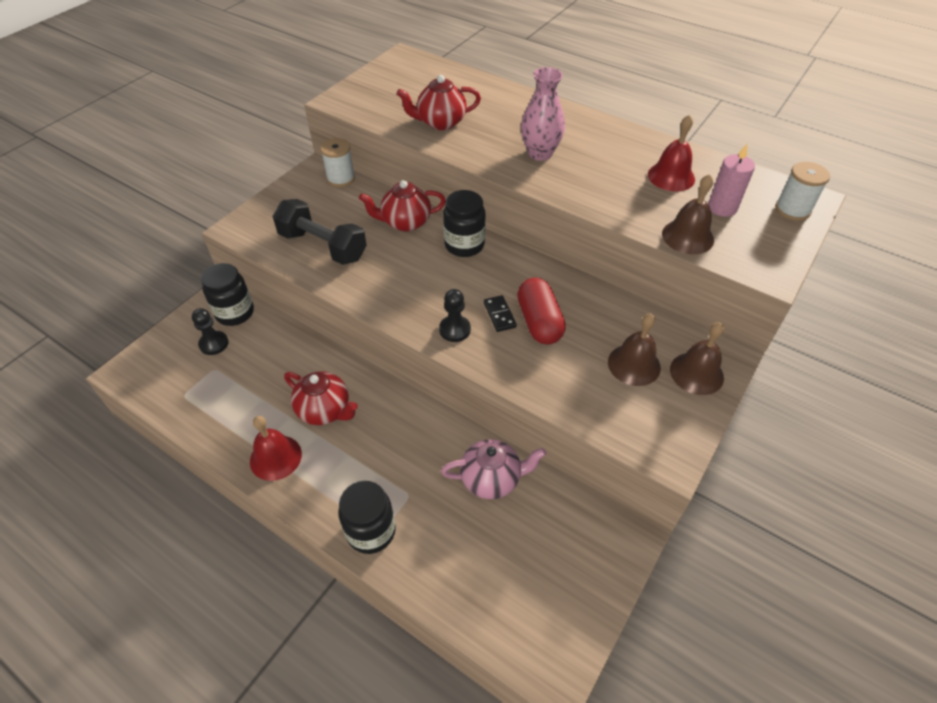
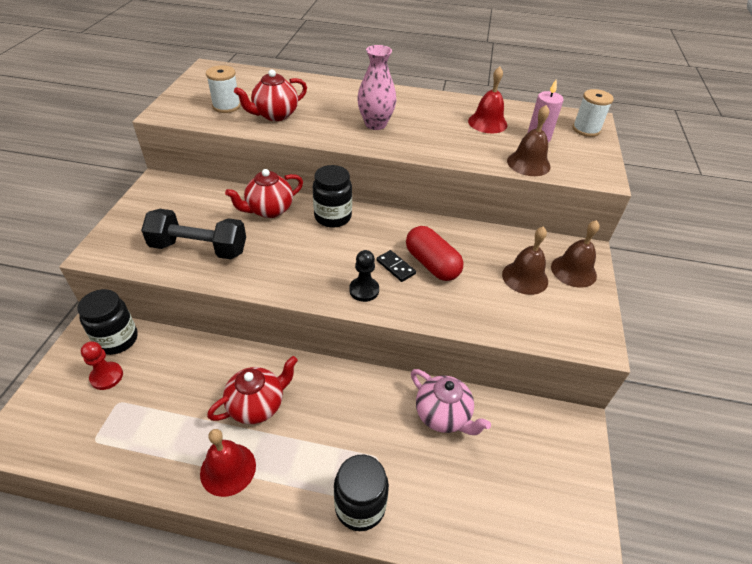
camera: 25 degrees left, 5 degrees down
black pawn [192,308,228,355] -> red pawn [81,342,123,390]
red teapot [284,371,358,425] -> red teapot turned 45 degrees counterclockwise [207,356,298,424]
white spool [320,138,355,187] -> white spool moved to [206,65,241,113]
pink teapot [441,439,546,499] -> pink teapot turned 75 degrees clockwise [411,369,491,435]

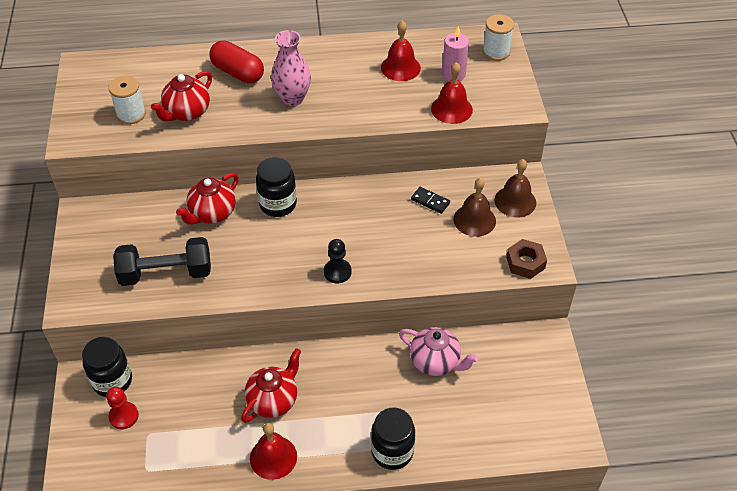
camera: 15 degrees left, 5 degrees up
black domino [377,250,416,282] -> black domino moved to [411,187,450,214]
red capsule [406,226,464,281] -> red capsule moved to [209,40,264,84]
brown bell [507,105,551,176] -> red bell [431,62,473,124]
none -> brown nut [506,239,547,279]

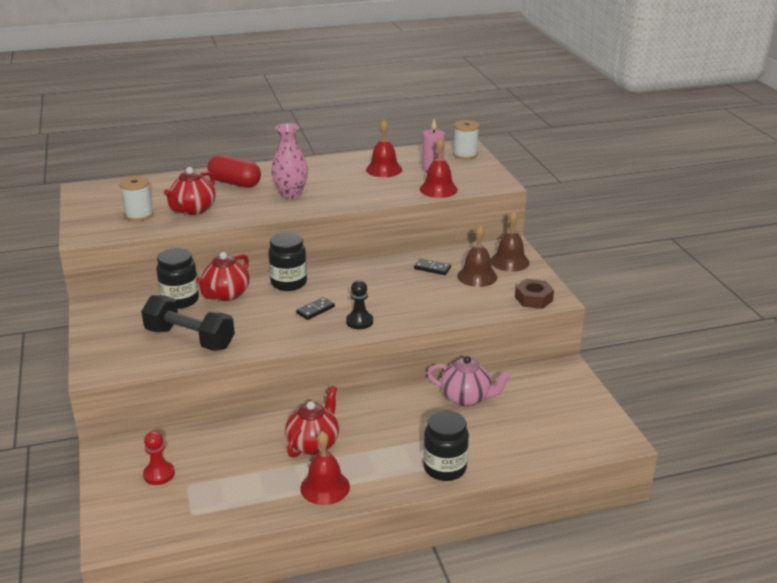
camera: 10 degrees left, 20 degrees down
black jar [82,337,132,397] -> black jar moved to [156,248,199,309]
black dumbbell [113,237,211,286] -> black dumbbell turned 45 degrees clockwise [141,295,235,350]
none -> black domino [296,297,335,320]

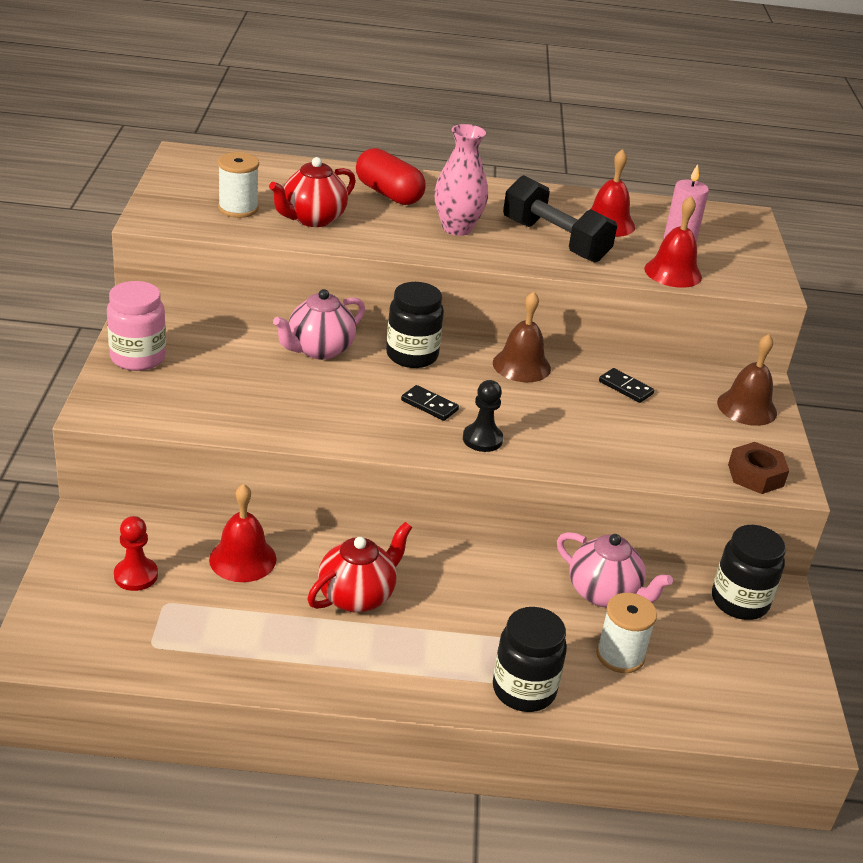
camera: 15 degrees right, 5 degrees up
black dumbbell [141,295,235,350] -> black dumbbell moved to [503,175,617,262]
black jar [156,248,199,309] -> black jar moved to [712,525,786,620]
red teapot [196,252,250,301] -> pink teapot [273,289,365,360]
black domino [296,297,335,320] -> black domino turned 60 degrees clockwise [401,385,459,421]
red bell [300,431,350,505] -> red bell moved to [209,484,276,582]
white spool [453,120,479,160] -> white spool moved to [596,593,657,673]
brown bell [457,225,497,287] -> brown bell moved to [493,291,551,382]
none -> pink jar [107,281,166,371]

